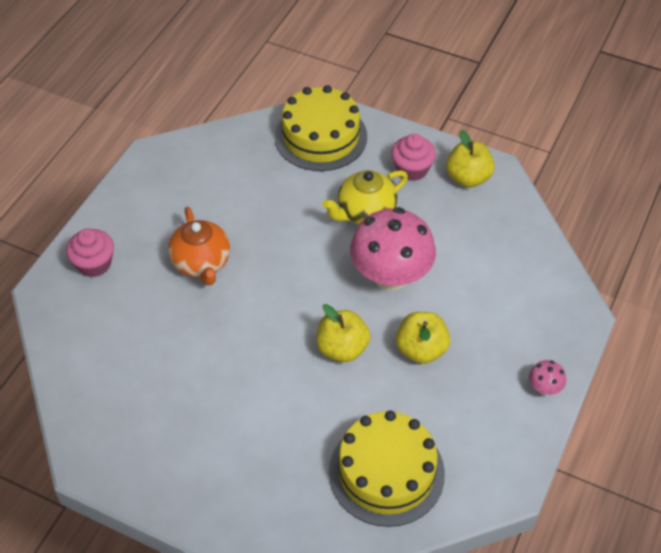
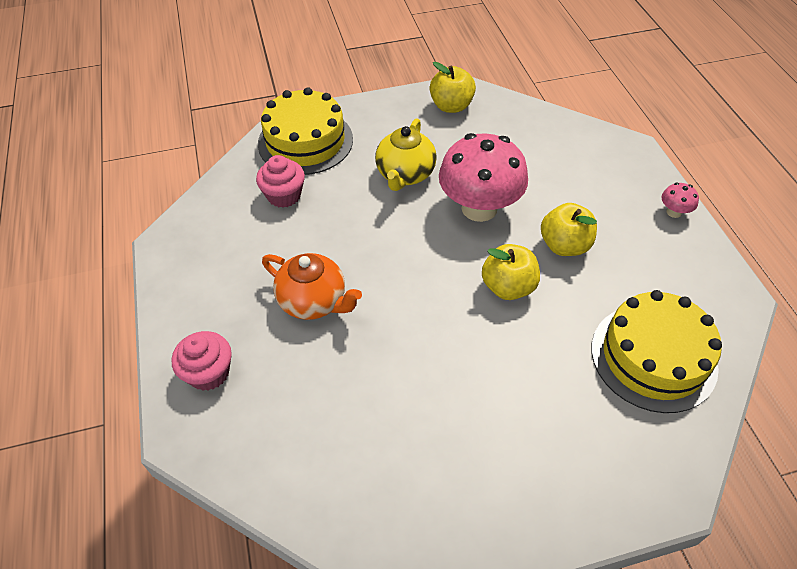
camera: 40 degrees left, 0 degrees up
pink cupcake [391,134,436,181] -> pink cupcake moved to [256,155,305,208]

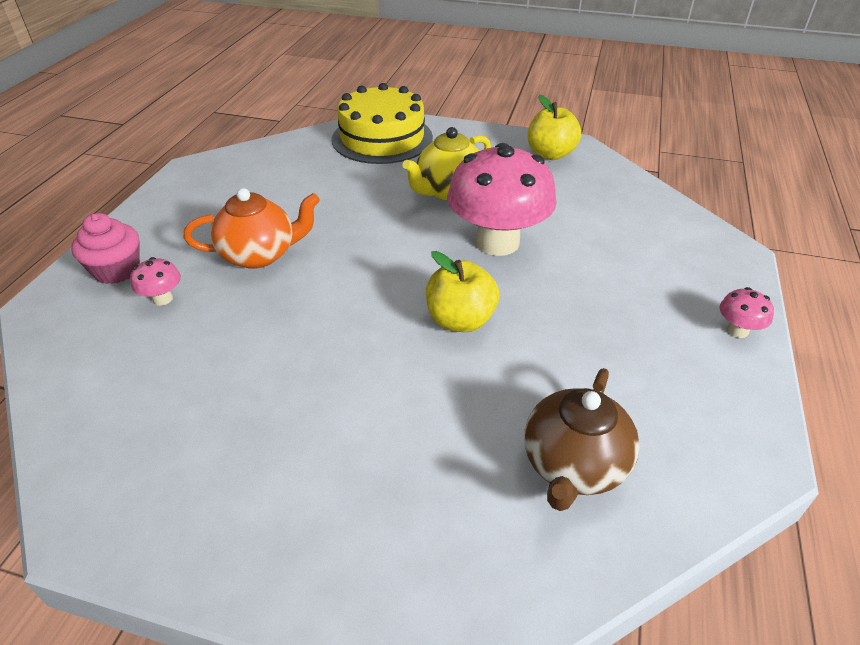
camera: 30 degrees right, 10 degrees down
pink cupcake [256,155,305,208] -> none
orange teapot [262,253,362,320] -> orange teapot turned 75 degrees counterclockwise [183,188,320,269]
yellow apple [541,203,597,256] -> none
yellow cake [592,290,722,413] -> brown teapot [524,368,640,511]
none -> pink mushroom [130,257,181,306]

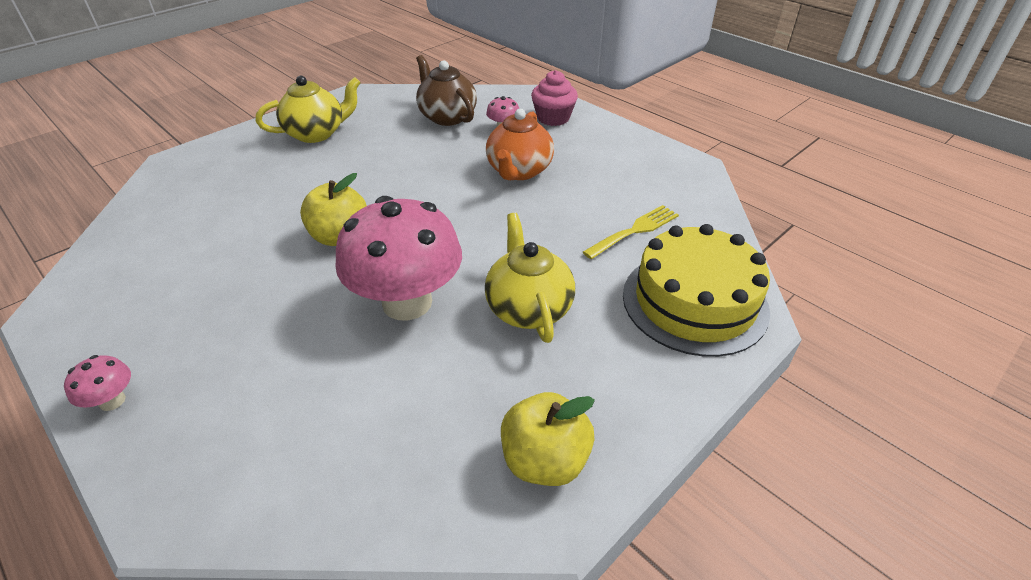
camera: 120 degrees right, 0 degrees up
brown teapot [524,368,640,511] -> brown teapot moved to [416,55,477,126]
none -> yellow teapot [256,76,361,143]
none -> yellow fork [583,205,679,259]

